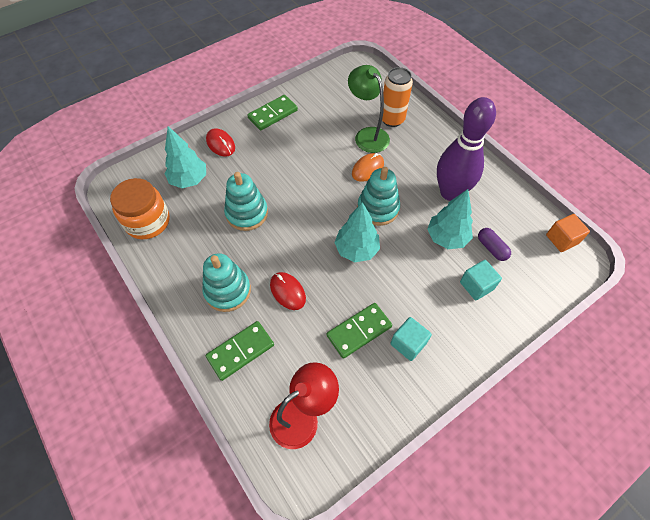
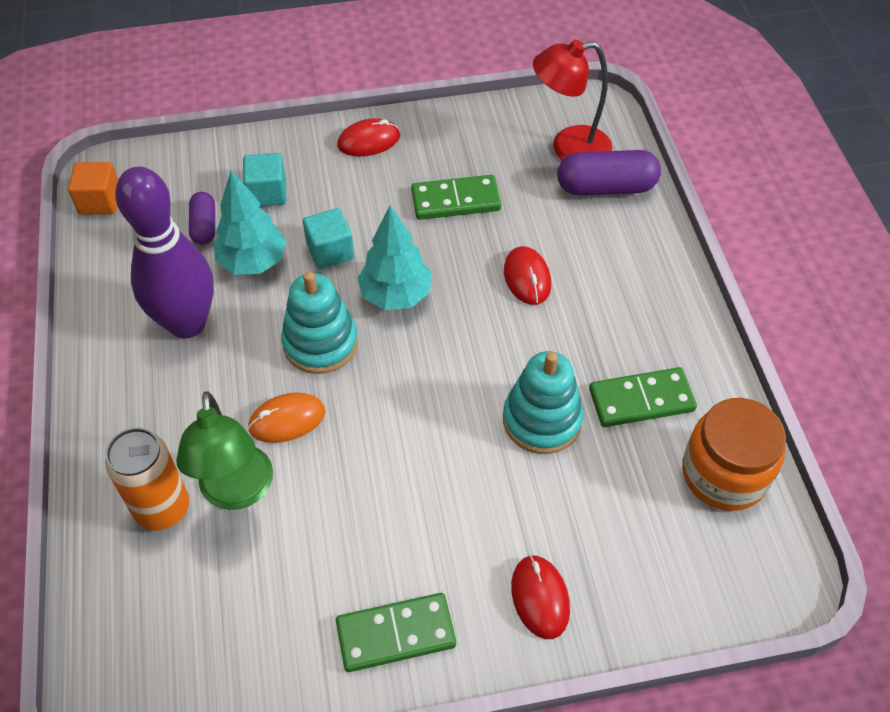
camera: 155 degrees left, 5 degrees down
turquoise tree [165,126,206,188] -> none
turquoise stacking toy [202,253,251,312] -> none
green domino [206,321,274,381] -> green domino moved to [589,367,697,427]
turquoise cube [390,317,432,361] -> turquoise cube moved to [303,208,354,269]
none -> red mouse [337,118,400,157]
none -> purple capsule [557,150,661,195]

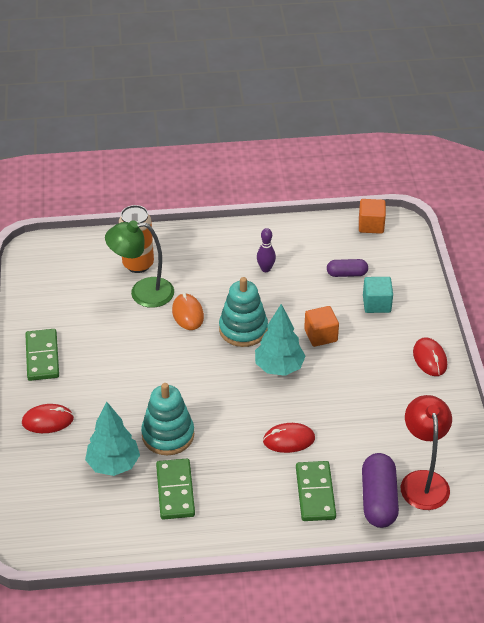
camera: 95 degrees right, 10 degrees down
purple bowling pin [115,167,214,338] -> purple bowling pin [257,228,276,272], size x0.40
turquoise tree [214,170,287,275] -> turquoise tree moved to [85,401,140,476]
turquoise cube [303,208,354,269] -> orange cube [304,306,339,347]
green domino [411,175,501,220] -> green domino moved to [296,461,336,521]
orange jar [682,398,786,511] -> none

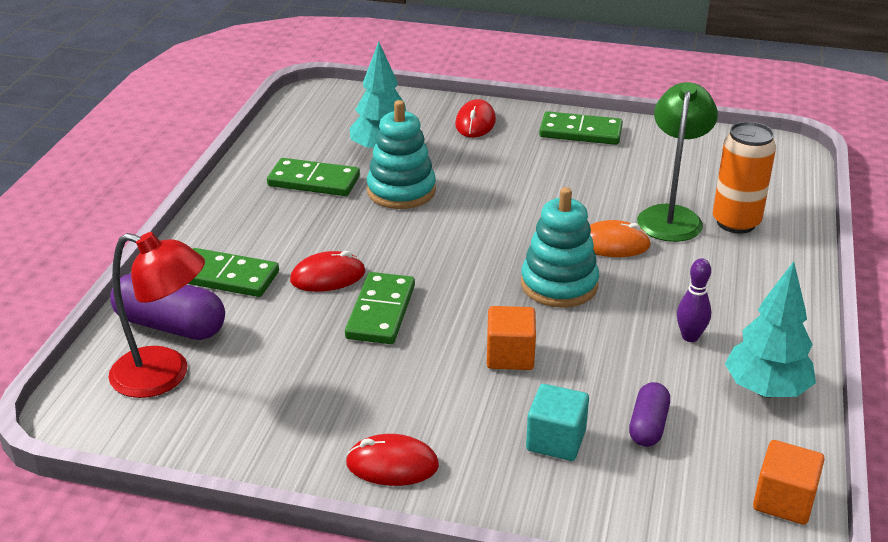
camera: 110 degrees right, 10 degrees down
turquoise tree [255,304,306,376] -> turquoise tree moved to [725,261,816,398]
red mouse [263,423,315,453] -> red mouse turned 60 degrees clockwise [290,251,365,292]
none -> green domino [345,272,415,344]

